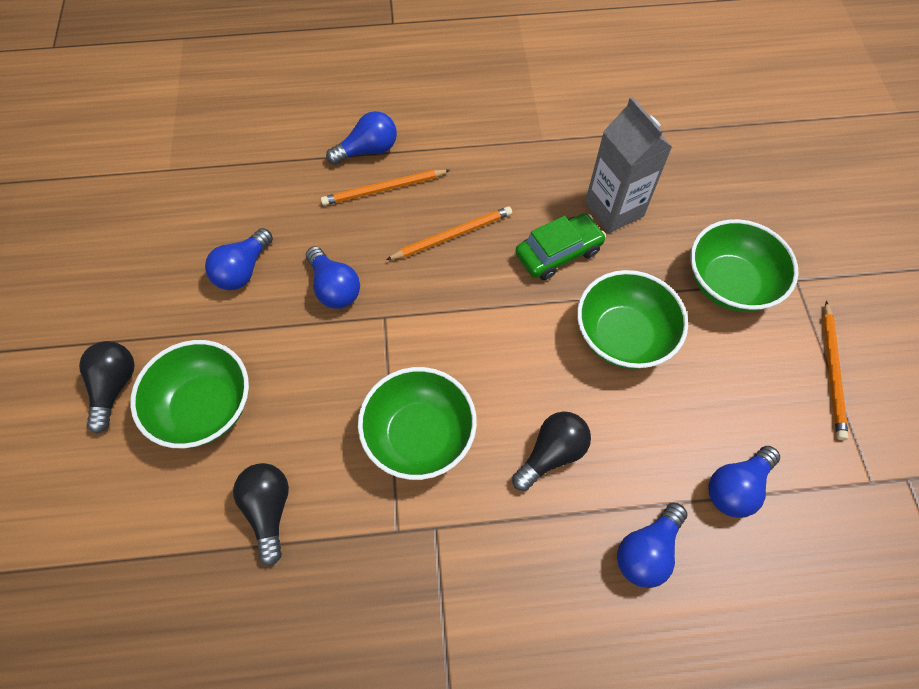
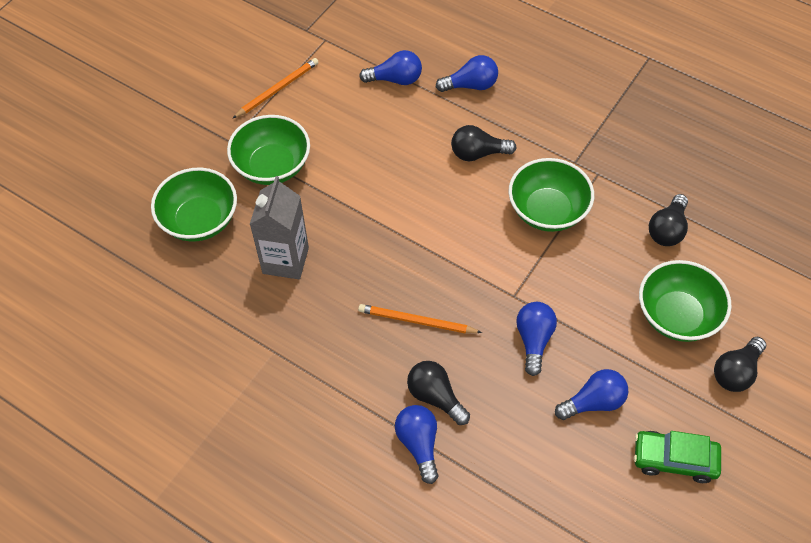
camera: 140 degrees left, 5 degrees down
orange pencil [321,169,450,205] -> black light bulb [407,361,470,425]
blue light bulb [326,111,397,165] -> blue light bulb turned 60 degrees clockwise [395,405,439,484]
green car [515,213,606,280] -> green car moved to [634,431,721,483]
green bowl [577,270,688,369] -> green bowl moved to [151,168,237,242]

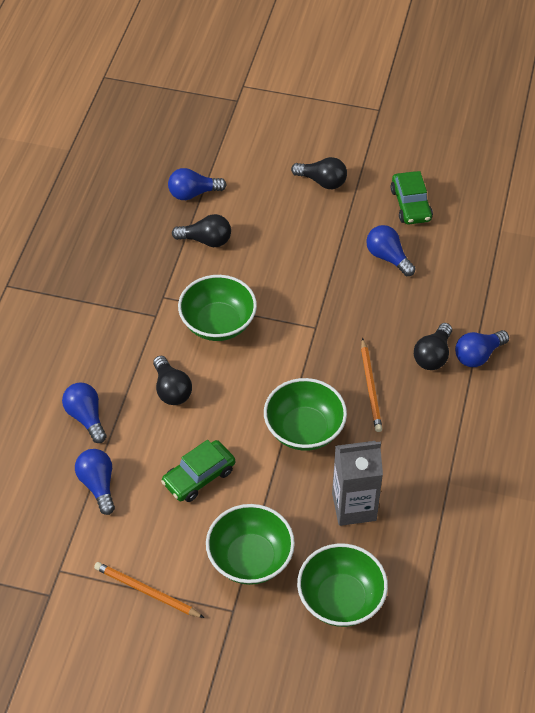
camera: 110 degrees left, 5 degrees down
blue light bulb [516,302,557,376] -> blue light bulb moved to [168,168,227,200]
green bowl [639,260,732,342] -> green bowl moved to [264,378,347,451]
none -> green car [161,440,235,502]

